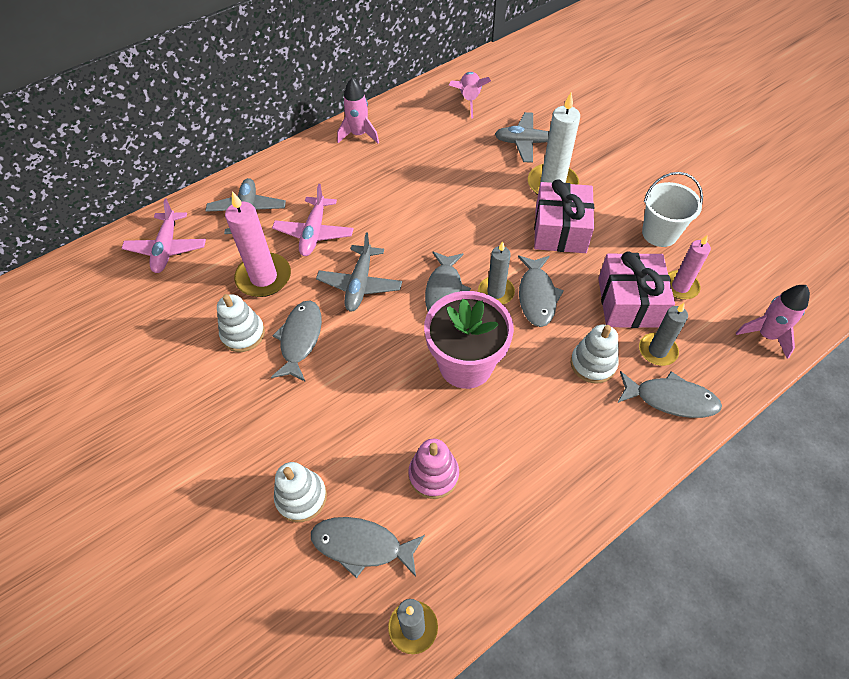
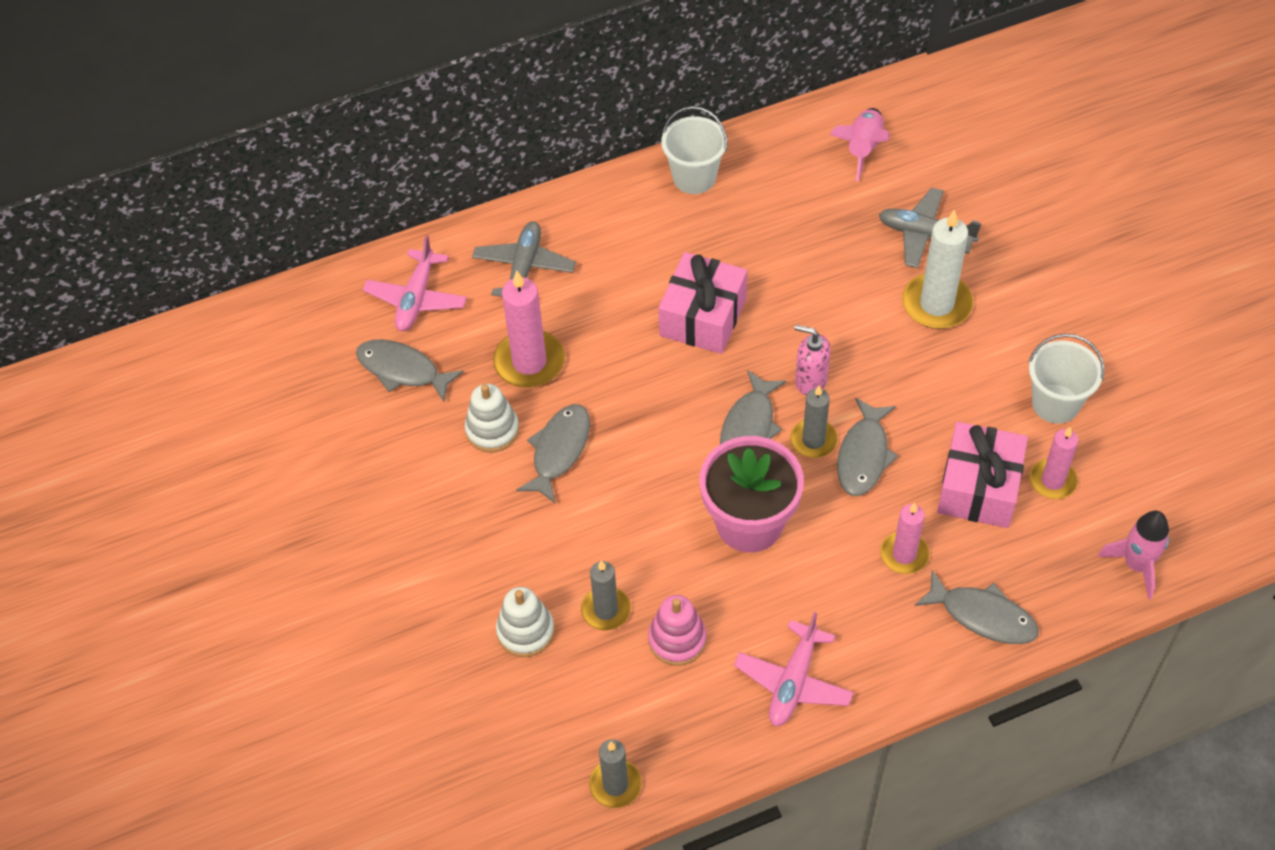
camera: 15 degrees right, 0 degrees up
pink plane [272,184,354,256] -> pink plane moved to [734,612,854,726]
grey fish [311,517,425,578] -> grey fish moved to [356,340,464,402]
grey plane [316,232,402,311] -> none
pink rocket [337,78,379,143] -> white bucket [661,106,727,194]
pink gift [534,179,594,253] -> pink gift moved to [658,252,747,354]
white stacking toy [571,324,619,384] -> pink candle [880,503,930,574]
grey candle [639,303,688,366] -> grey candle moved to [581,560,631,630]
none -> pink soap dispenser [794,325,831,395]

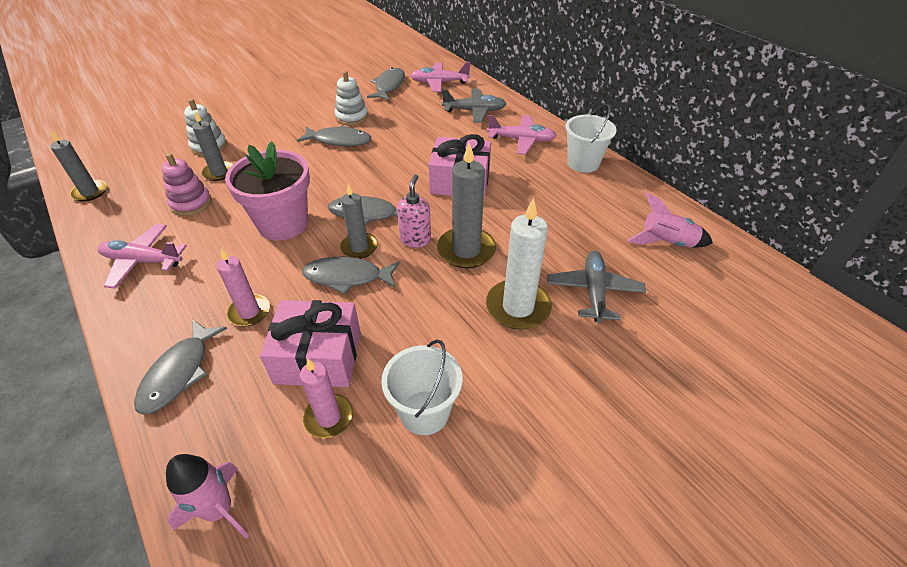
camera: 75 degrees right, 10 degrees down
pink candle [493,271,565,388] -> none
none -> grey candle [437,142,496,268]
none -> pink plane [487,115,557,154]

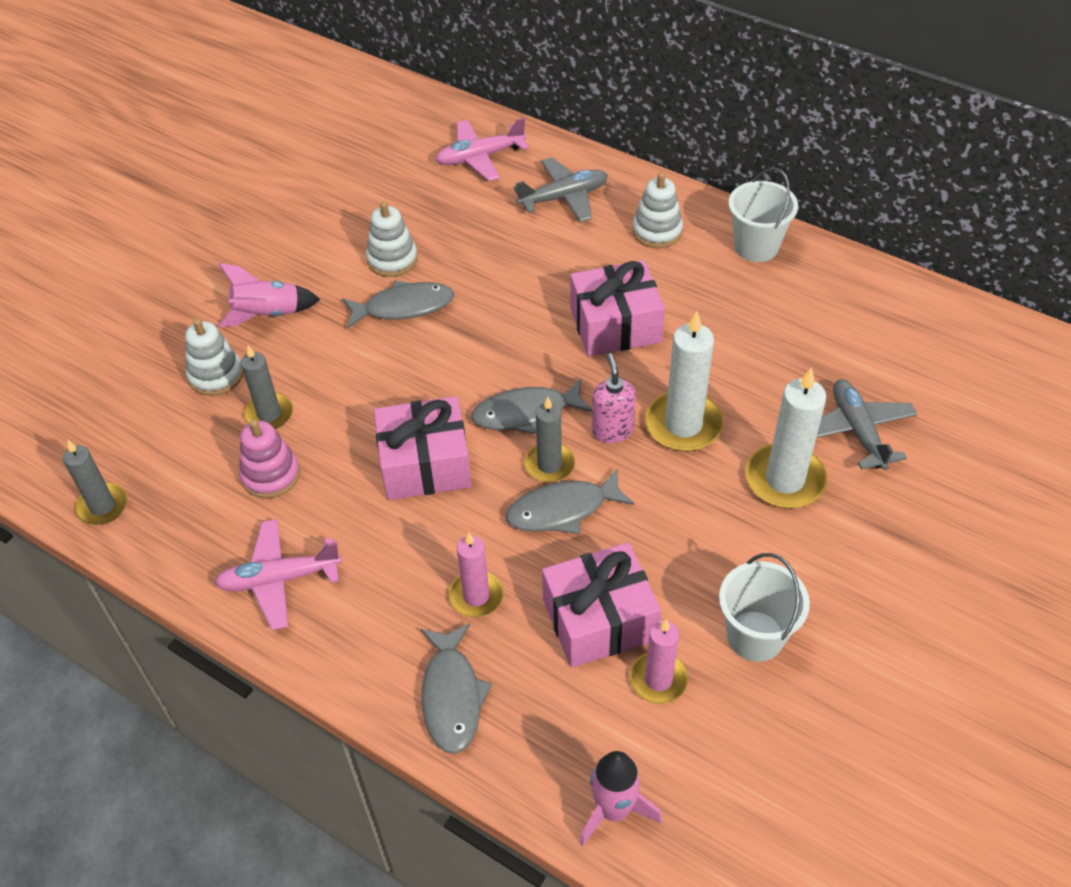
camera: 20 degrees left, 5 degrees up
pink flower pot [225,141,310,241] -> pink gift [374,396,472,500]
grey fish [367,68,405,101] -> none
grey candle [437,142,496,268] -> white candle [645,311,724,451]
pink plane [487,115,557,154] -> white stacking toy [632,172,683,248]
pink rocket [627,193,713,248] -> pink rocket moved to [218,263,320,327]

